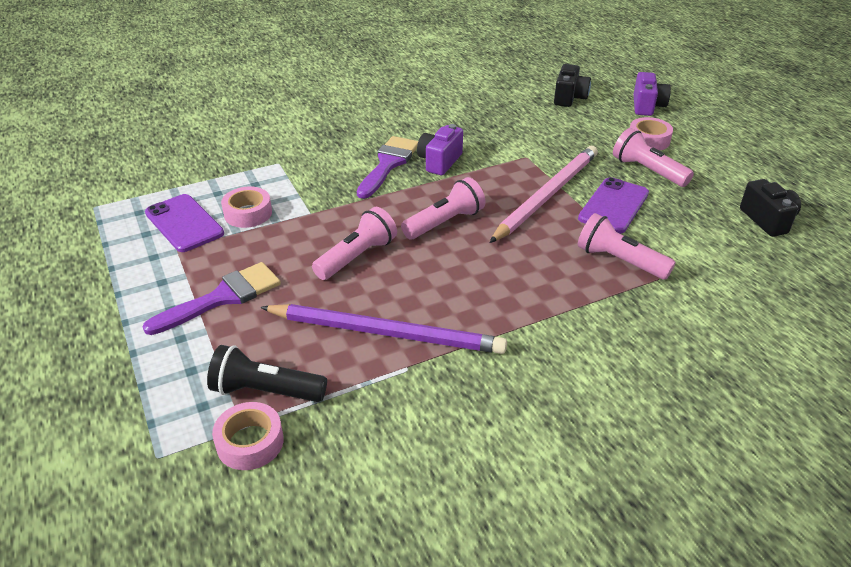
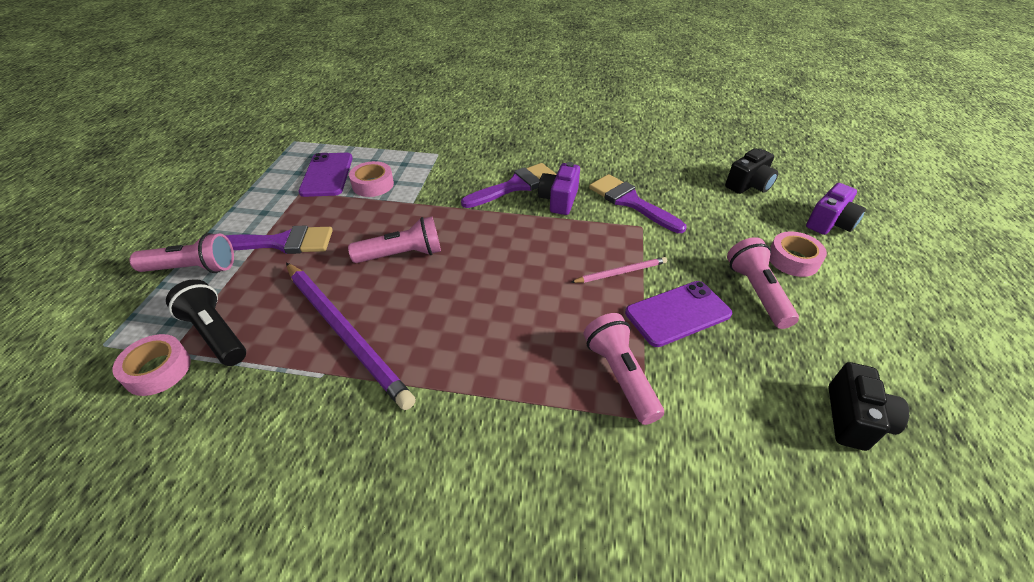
camera: 35 degrees right, 5 degrees up
pink flashlight [401,177,486,239] -> pink flashlight moved to [130,233,234,273]
purple camera [417,124,463,175] -> purple camera turned 45 degrees counterclockwise [538,162,580,215]
pink pencil [489,146,598,243] -> pink pencil [570,257,667,283], size x0.48
none -> purple brush [589,174,687,233]

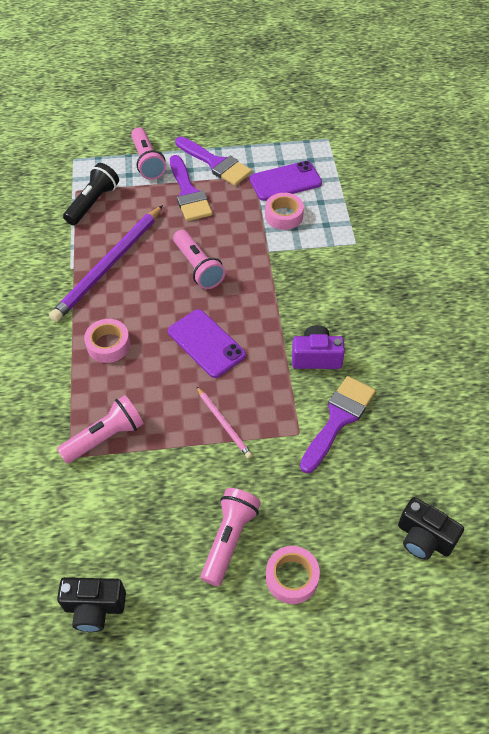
camera: 75 degrees right, 10 degrees up
pink tape [113,334,191,396] -> pink tape moved to [84,319,130,363]
purple brush [461,163,557,208] -> purple brush moved to [175,137,252,186]
purple phone [625,281,732,347] -> purple phone moved to [168,309,246,378]
pink flashlight [727,237,799,329] -> pink flashlight turned 45 degrees counterclockwise [201,488,261,586]
purple camera [806,183,866,235] -> none

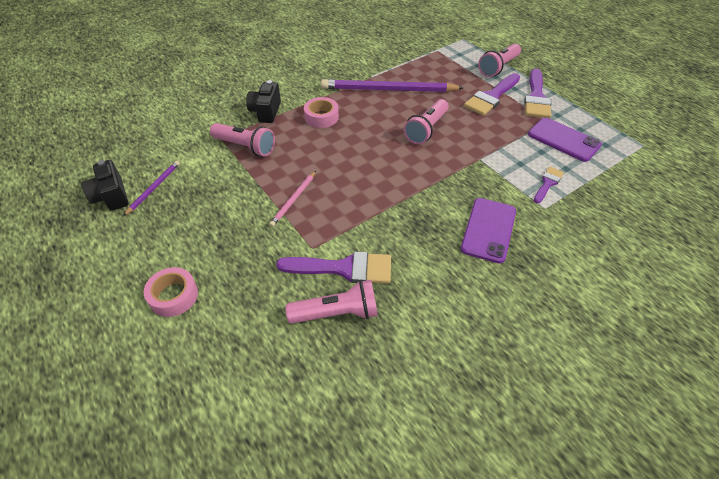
camera: 60 degrees right, 5 degrees down
black flashlight [63,163,119,225] -> none
purple phone [168,309,246,378] -> purple phone moved to [461,198,516,263]
pink flashlight [201,488,261,586] -> pink flashlight moved to [285,280,378,324]
pink tape [265,193,304,230] -> none
purple camera [292,325,345,369] -> none
black camera [398,497,464,560] -> black camera moved to [246,80,281,123]
none -> purple pencil [124,161,180,216]
none -> purple brush [534,167,564,203]

